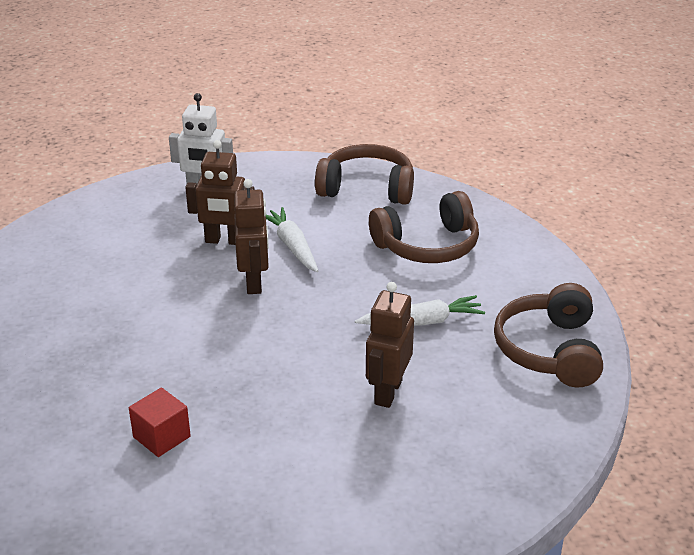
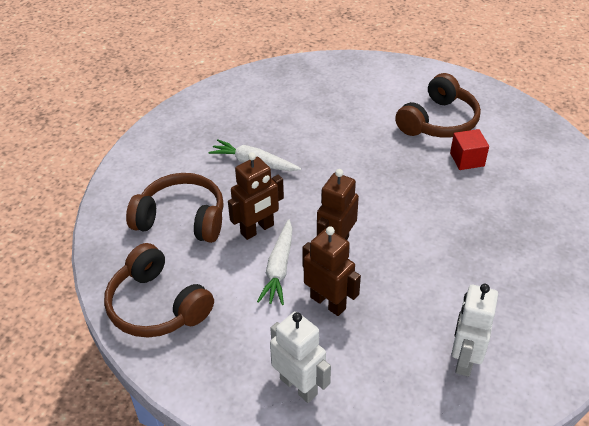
camera: 145 degrees left, 10 degrees up
brown robot [366,282,414,408] -> brown robot moved to [228,152,284,240]
brown headphones [494,283,603,388] -> brown headphones moved to [395,73,481,138]
none -> white robot [452,284,498,377]

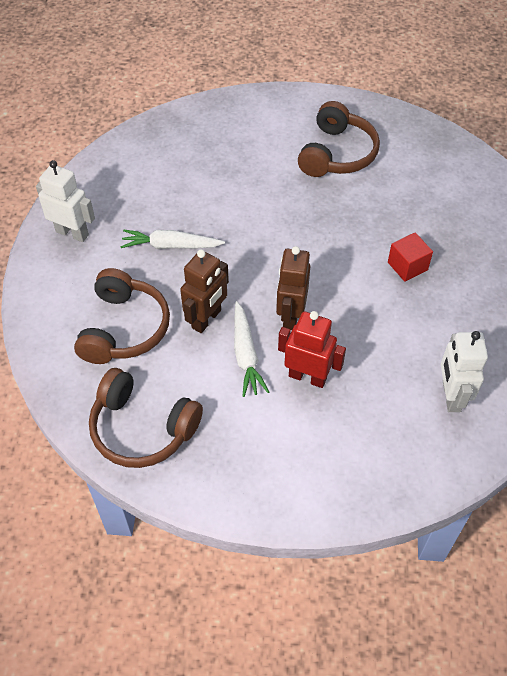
camera: 20 degrees left, 10 degrees up
brown headphones [126,173,224,243] -> brown headphones turned 105 degrees clockwise [74,268,170,364]
white robot [270,311,331,403] -> white robot moved to [36,160,95,242]
brown robot [302,226,361,316] -> red robot [278,311,346,388]
red cube [450,129,489,170] -> red cube moved to [388,232,433,282]

